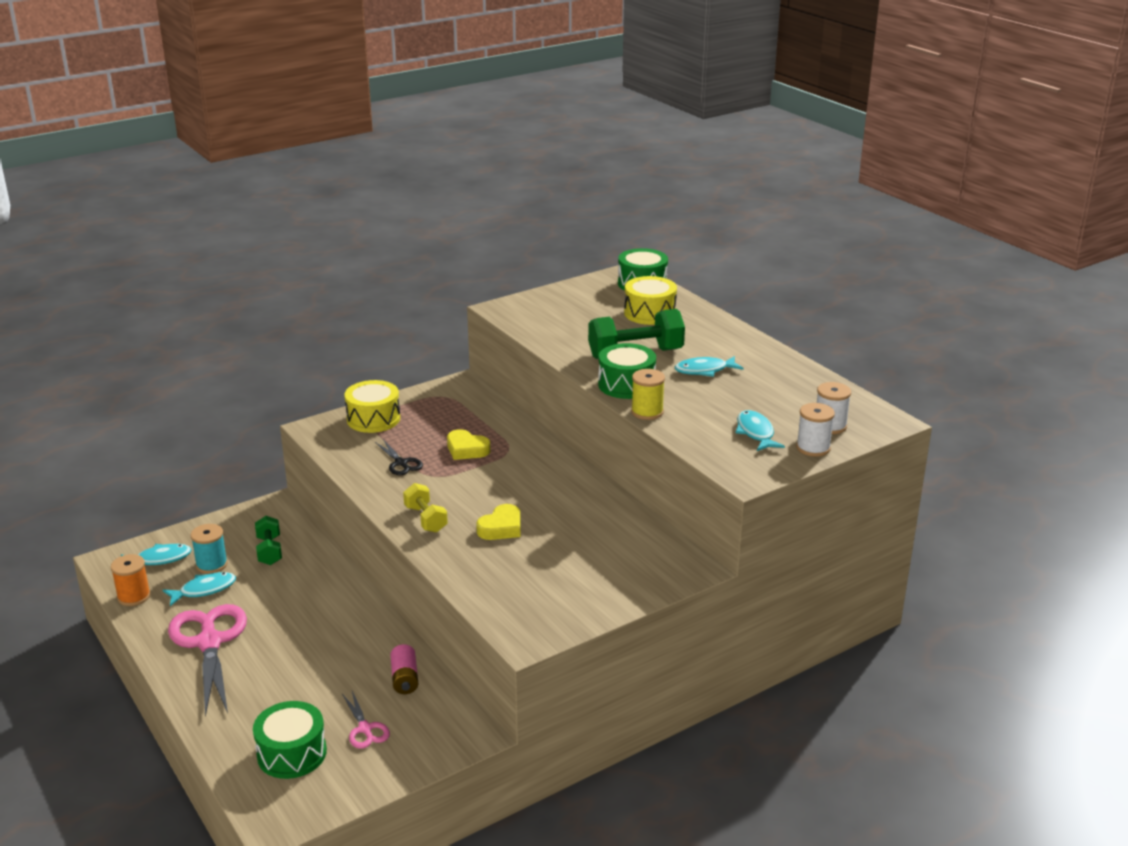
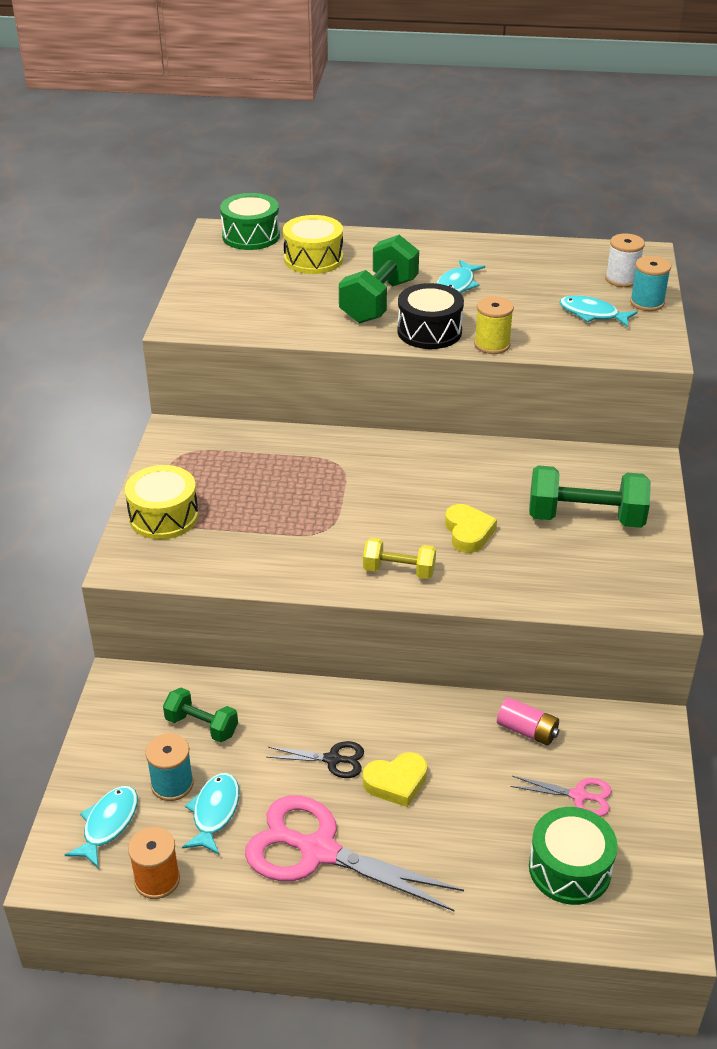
camera: 50 degrees left, 10 degrees up
black scissors [375,439,423,475] -> black scissors moved to [266,741,364,778]
yellow heart [447,429,491,460] -> yellow heart moved to [363,752,427,807]
green drum [598,343,656,399] -> black drum [397,283,464,349]
white spool [796,403,835,457] -> turquoise spool [630,256,671,311]
none -> green dumbbell [529,465,651,528]

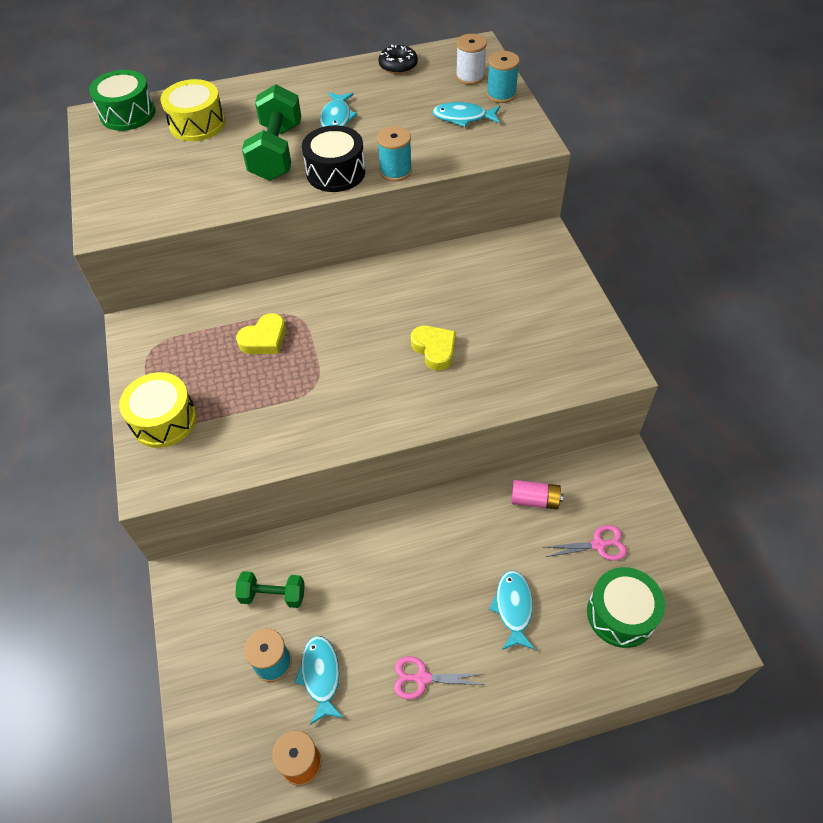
camera: 20 degrees left, 15 degrees up
turquoise fish [65,786,138,868] -> turquoise fish moved to [489,570,535,650]
pink scissors [245,795,464,912] -> pink scissors [394,656,484,700], size x0.48
black scissors [266,741,364,778] -> none
yellow dumbbell [363,538,436,579] -> none
yellow heart [363,752,427,807] -> yellow heart moved to [236,313,286,354]
yellow spool [474,296,514,354] -> turquoise spool [377,126,412,182]
green dumbbell [529,465,651,528] -> none
none -> black donut [379,45,418,74]

